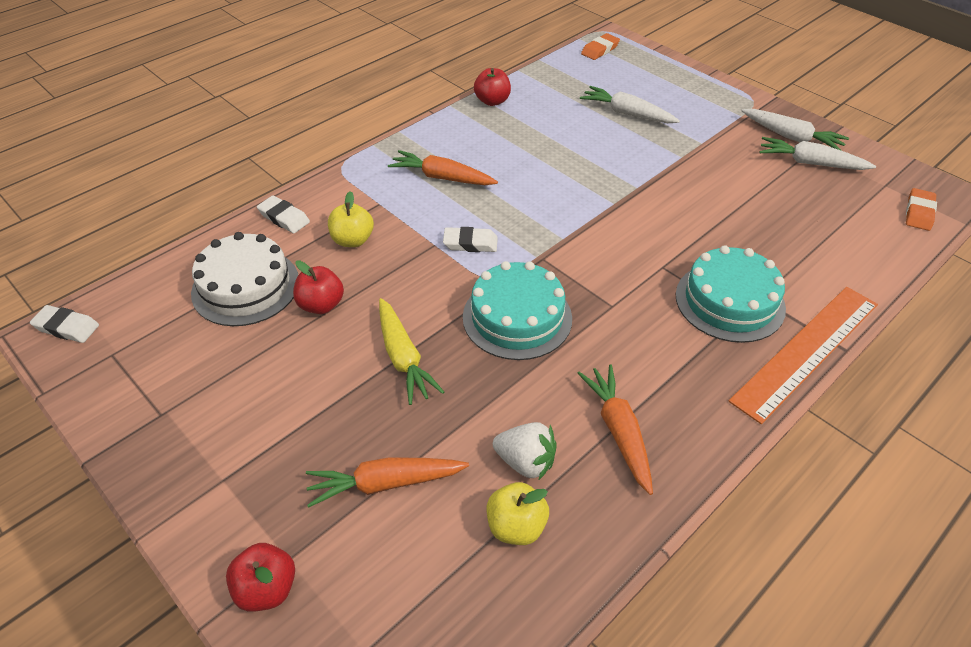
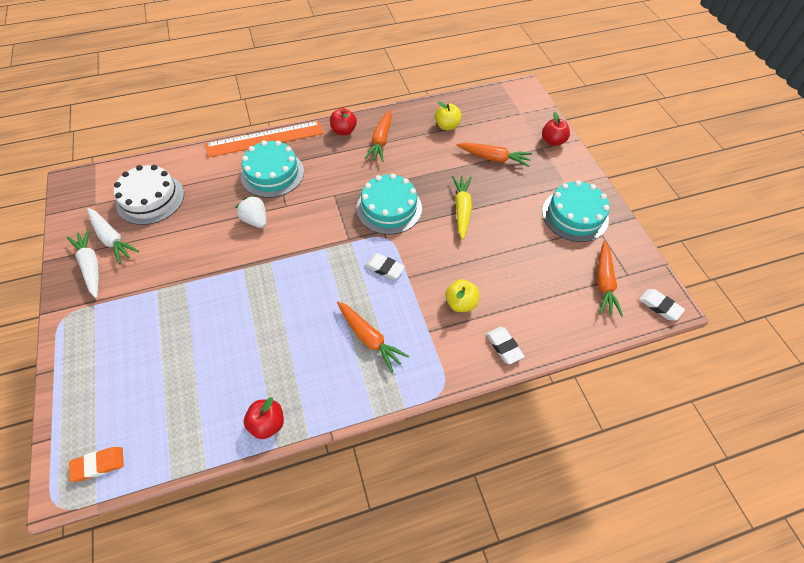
camera: 155 degrees left, 10 degrees up
white cake [191,232,298,326] -> white cake moved to [114,165,184,225]
red apple [293,260,344,314] -> red apple moved to [330,108,357,135]
white strawberry [493,422,556,481] -> white strawberry moved to [235,195,267,228]
white carrot [580,86,680,123] -> none
orange eraser [906,188,937,231] -> none
none -> turquoise cake [542,180,610,242]
none -> orange carrot [597,241,623,317]

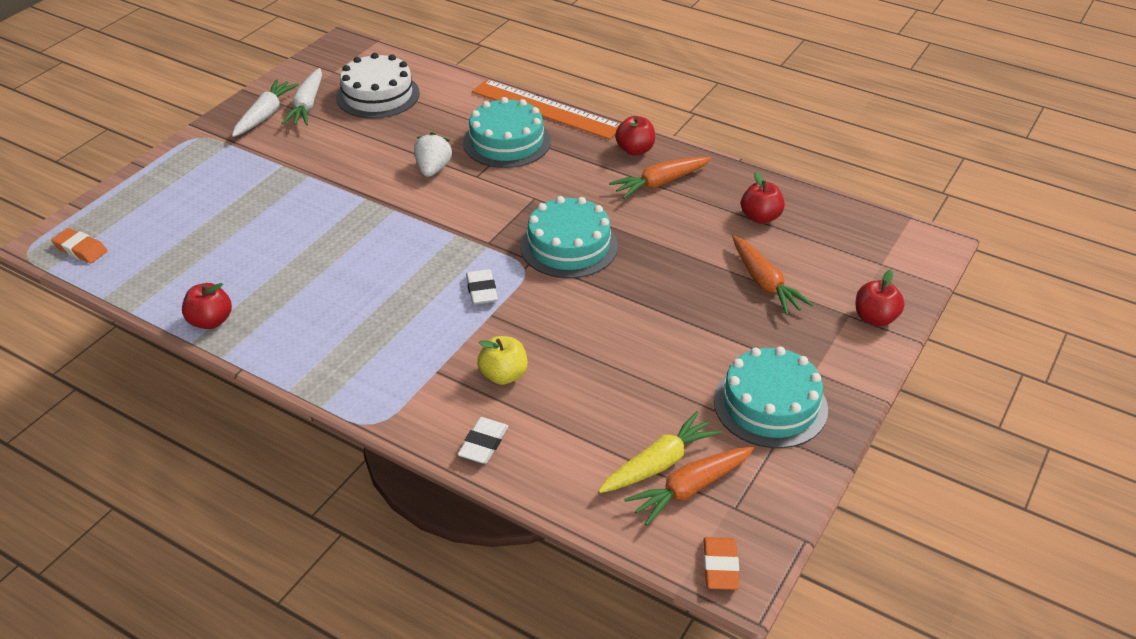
camera: 50 degrees right, 15 degrees down
orange carrot [337,301,409,373] -> none
yellow apple [435,101,462,130] -> red apple [741,171,785,224]
yellow carrot [452,176,472,240] -> yellow carrot moved to [598,411,721,493]
white eraser [639,289,685,321] -> orange eraser [703,537,740,590]

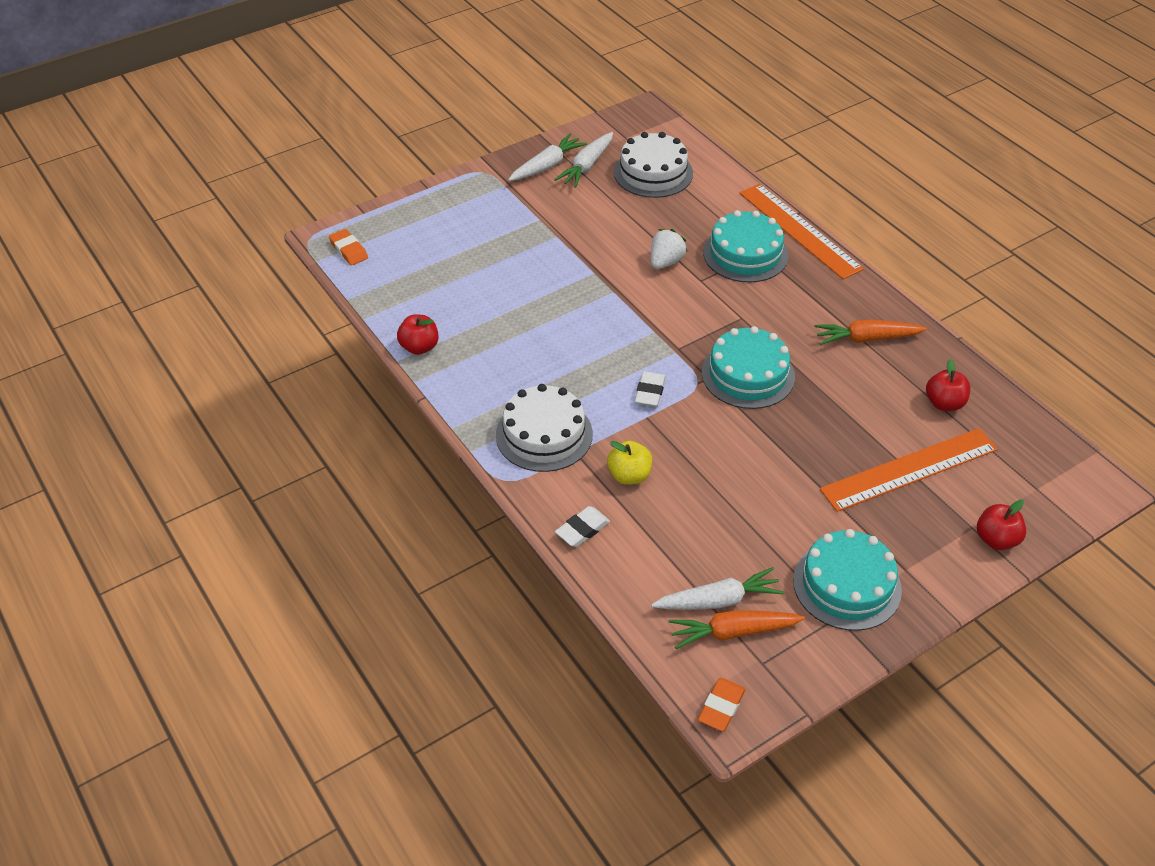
camera: 25 degrees right, 5 degrees up
yellow carrot [598,411,721,493] -> white carrot [651,567,784,610]
red apple [615,116,655,156] -> none
orange carrot [732,235,813,315] -> orange ruler [820,428,998,512]
none -> white cake [496,384,593,472]

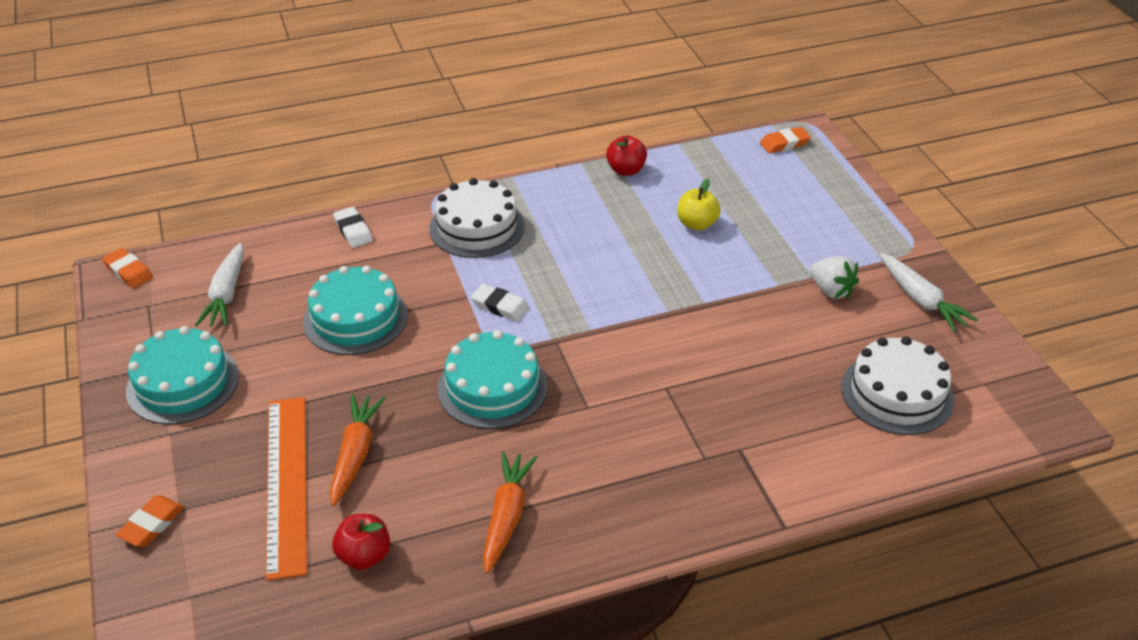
camera: 105 degrees right, 5 degrees down
white carrot [554,132,613,188] -> none
yellow apple [607,441,652,485] -> yellow apple moved to [677,179,721,231]
white strawberry [651,229,688,269] -> white strawberry moved to [810,256,859,299]
orange carrot [669,610,805,649] -> orange carrot moved to [330,394,385,506]
turquoise cake [703,210,788,283] -> turquoise cake moved to [303,265,408,355]
orange ruler [740,184,864,279] -> none
red apple [977,500,1026,550] -> orange eraser [115,495,184,547]

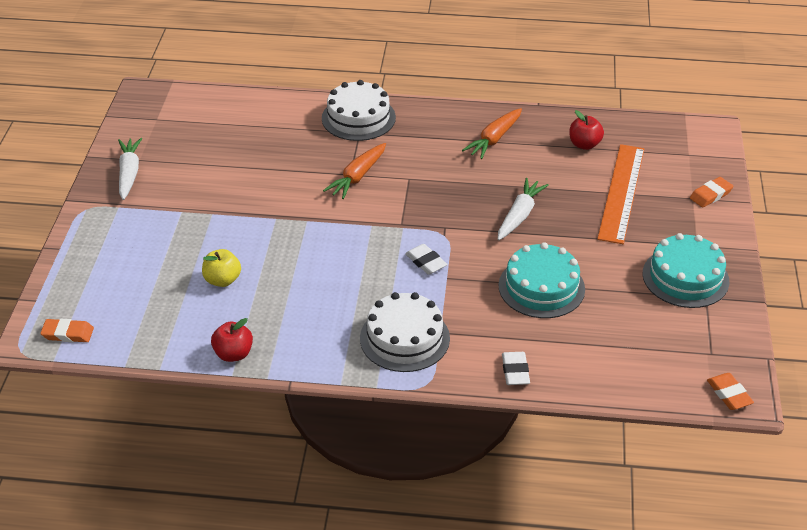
camera: 155 degrees left, 0 degrees up
white carrot [195,243,244,327] -> white carrot moved to [498,178,549,240]
orange carrot [330,394,385,506] -> orange carrot moved to [323,143,386,199]
turquoise cake [437,330,548,429] -> none
white strawberry [810,256,859,299] -> none
white cake [841,336,954,435] -> white cake moved to [322,80,396,141]

